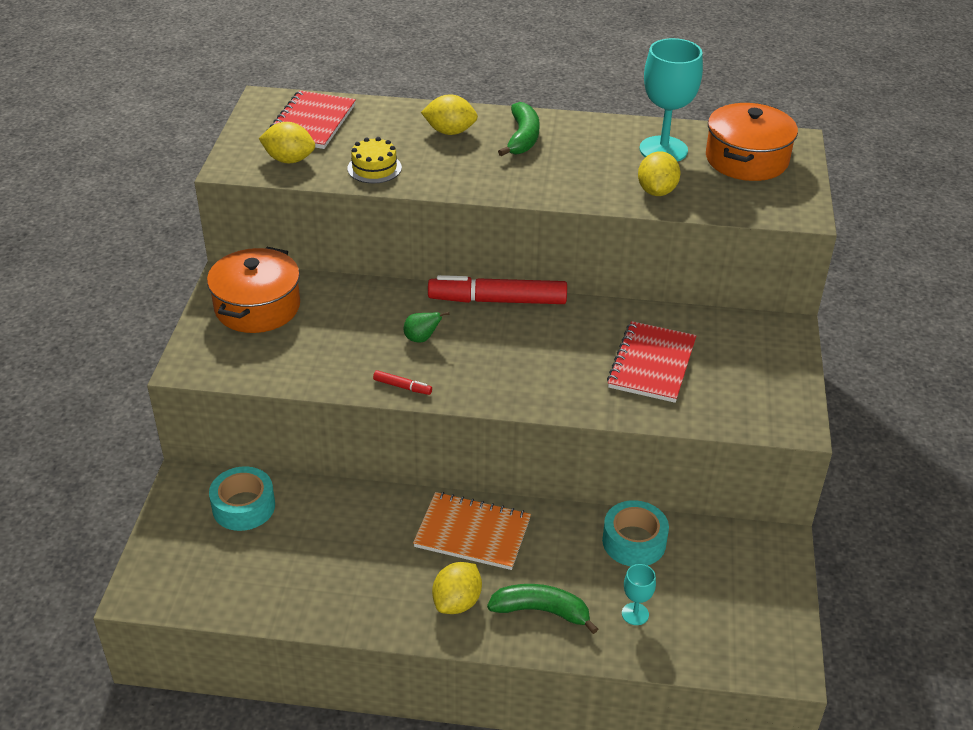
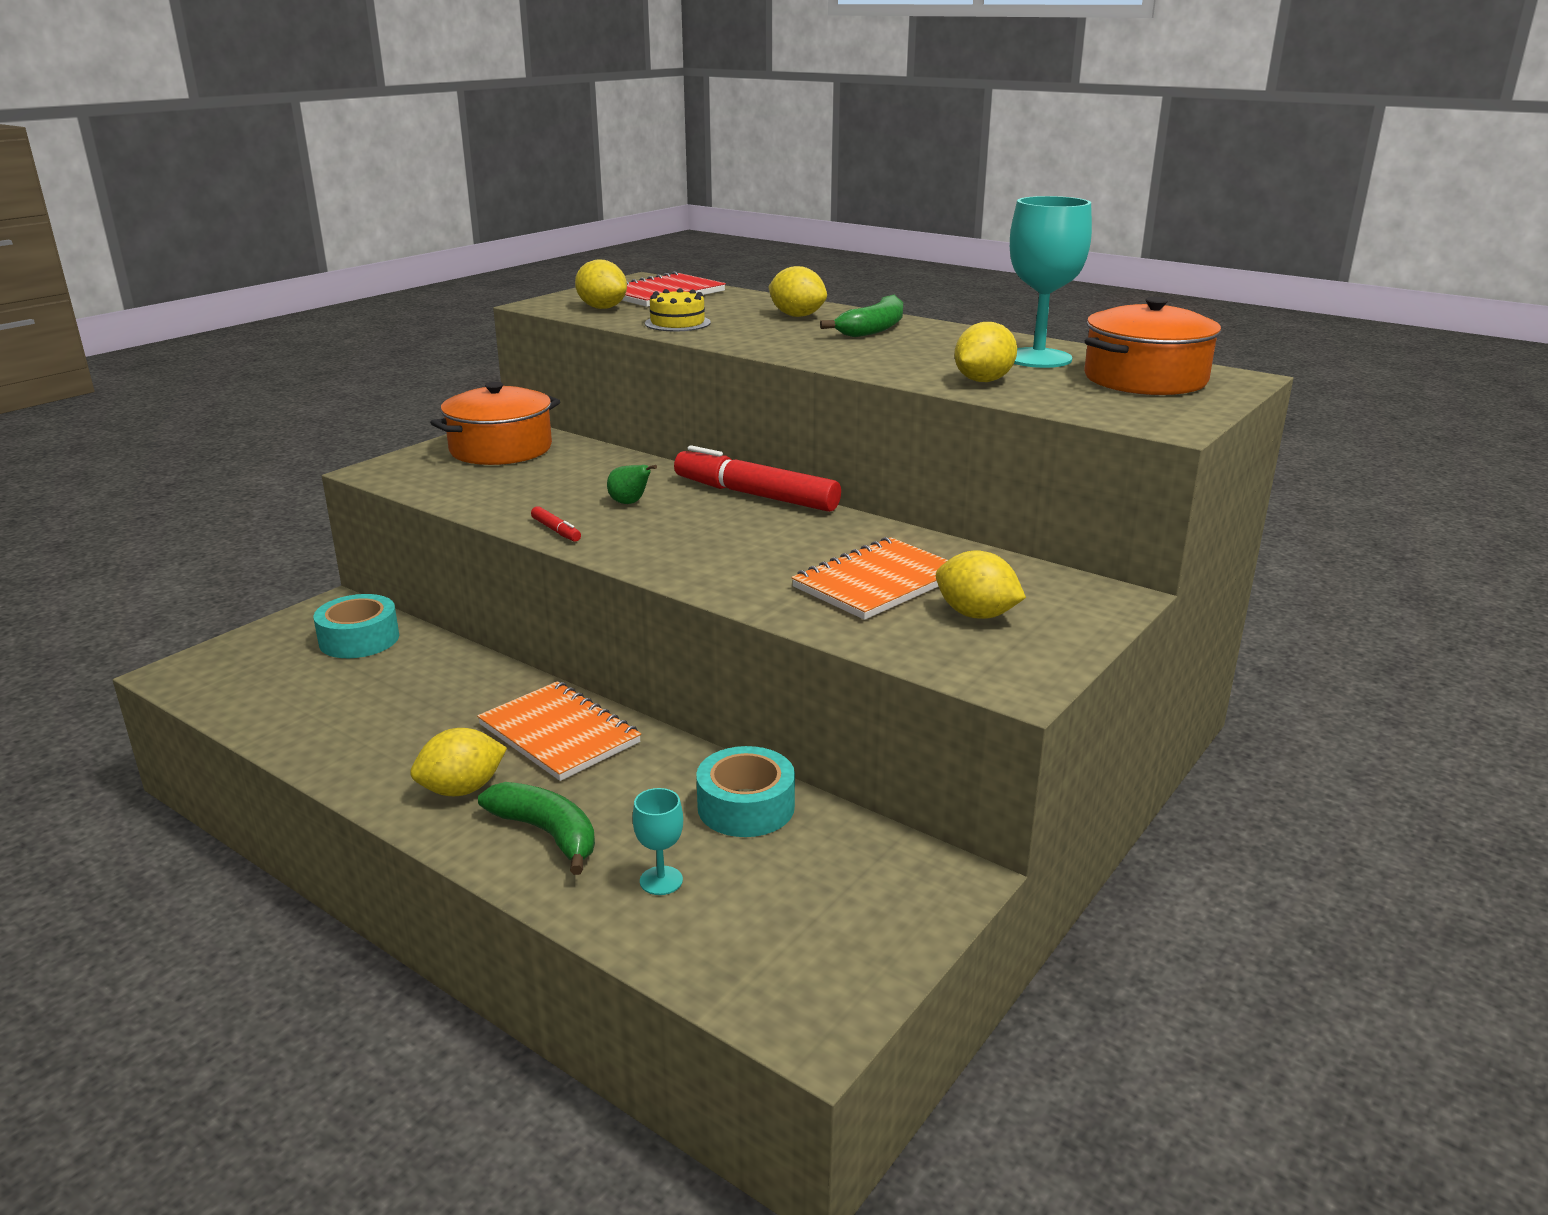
camera: 30 degrees right, 15 degrees down
red notebook [607,321,697,403] -> orange notebook [791,537,948,620]
none -> yellow lemon [936,550,1026,619]

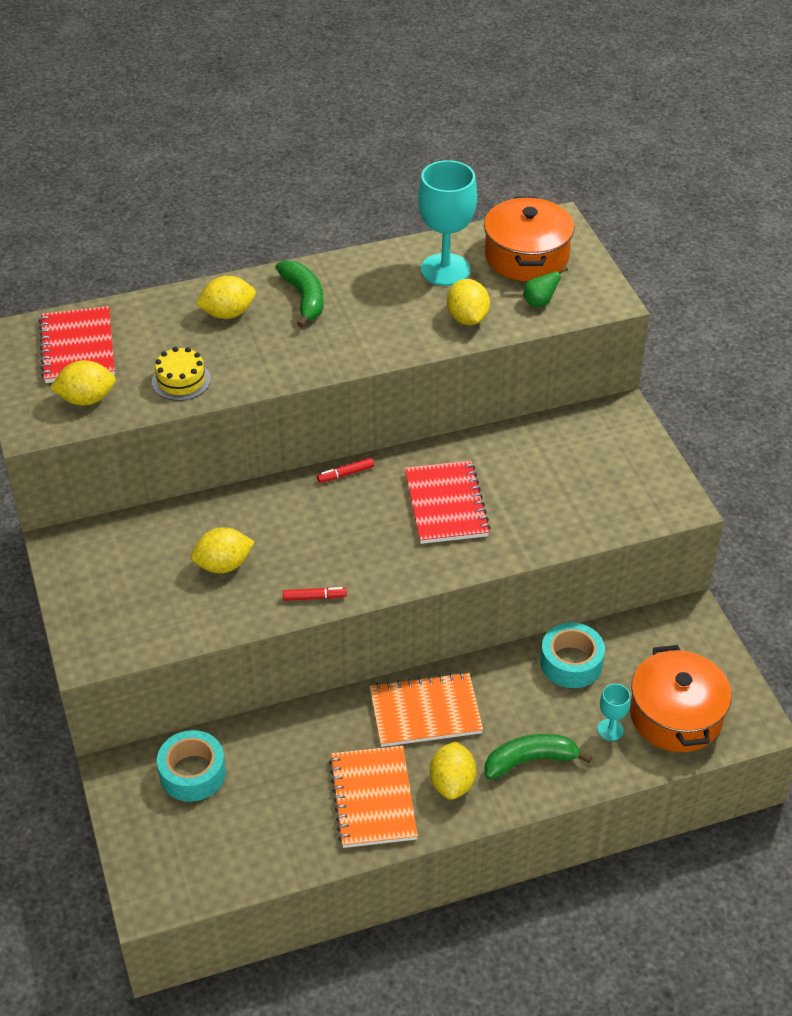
camera: 55 degrees left, 20 degrees up
orange pot [430,382,560,465] -> orange pot moved to [630,645,732,752]
green pear [607,465,657,504] -> green pear moved to [523,268,568,307]
red marker [674,445,841,512] -> red marker [317,458,374,483], size x0.41
orange notebook [791,537,948,620] -> orange notebook moved to [329,746,418,848]
yellow lemon [936,550,1026,619] -> yellow lemon moved to [191,527,255,573]
none -> red notebook [405,461,491,544]

